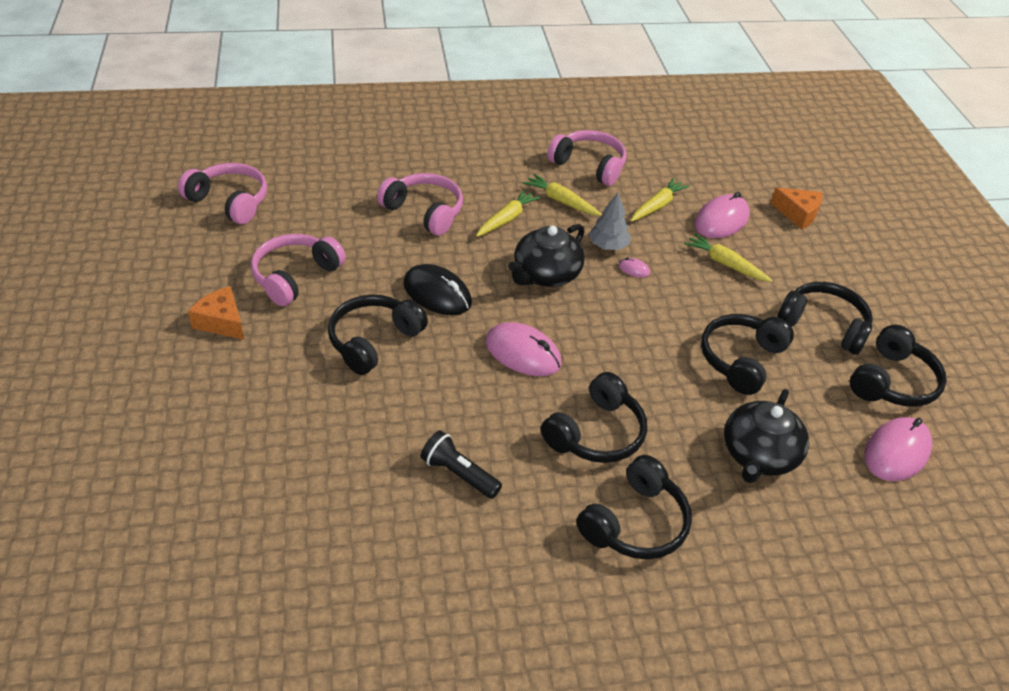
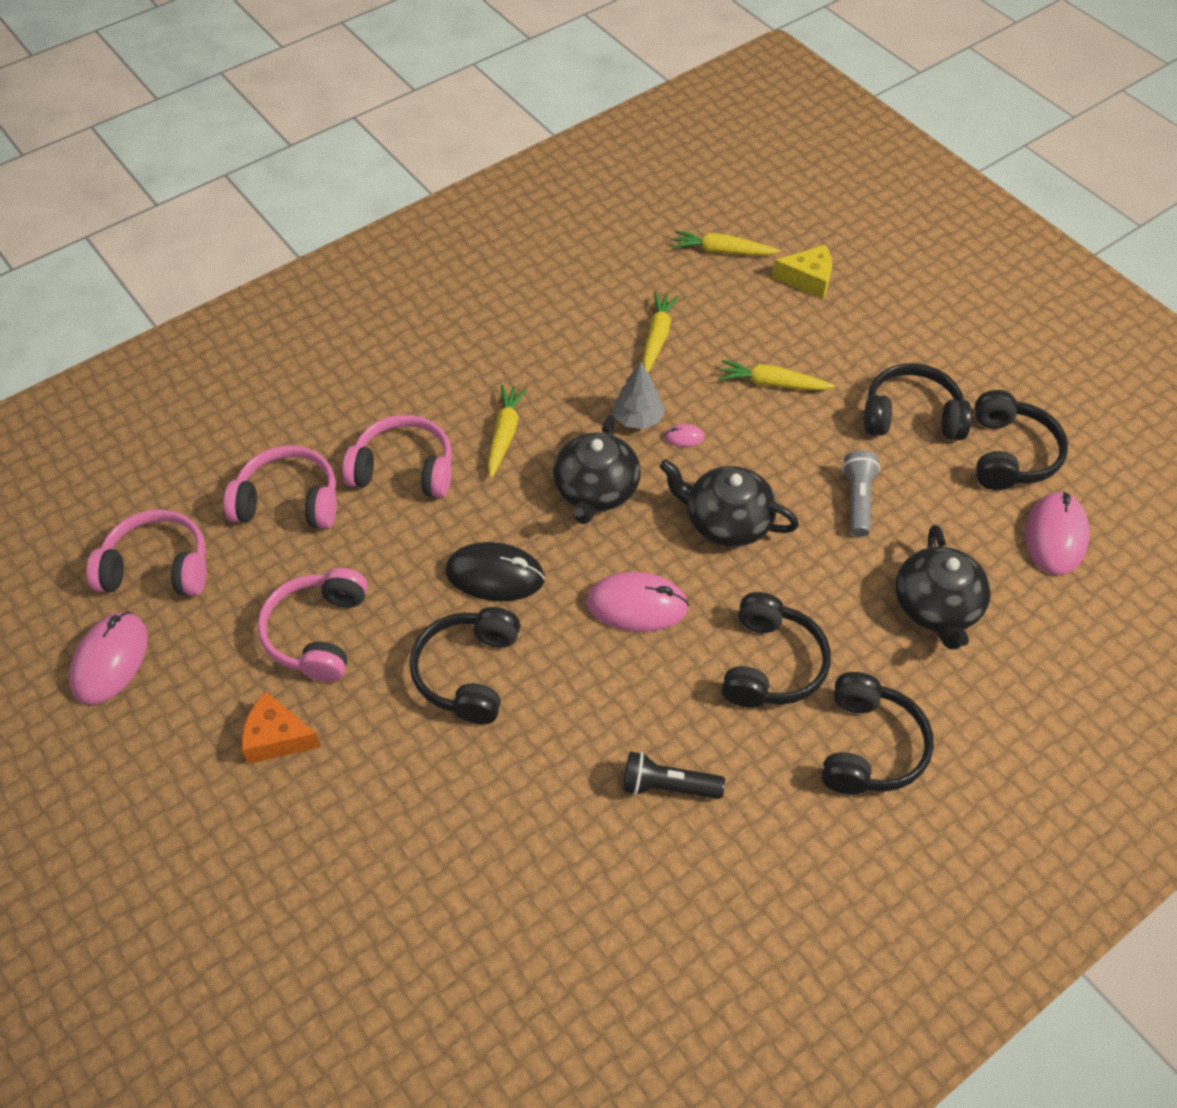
camera: 25 degrees left, 10 degrees up
yellow carrot [523,174,602,216] -> yellow carrot moved to [672,231,780,255]
pink headphones [547,130,627,186] -> pink headphones moved to [224,445,337,529]
pink mouse [694,192,750,238] -> pink mouse moved to [69,612,148,705]
black headphones [701,314,794,395] -> grey flashlight [842,451,880,537]
orange cheese [770,187,823,230] -> yellow cheese [772,245,832,299]
none -> black teapot [660,460,799,547]

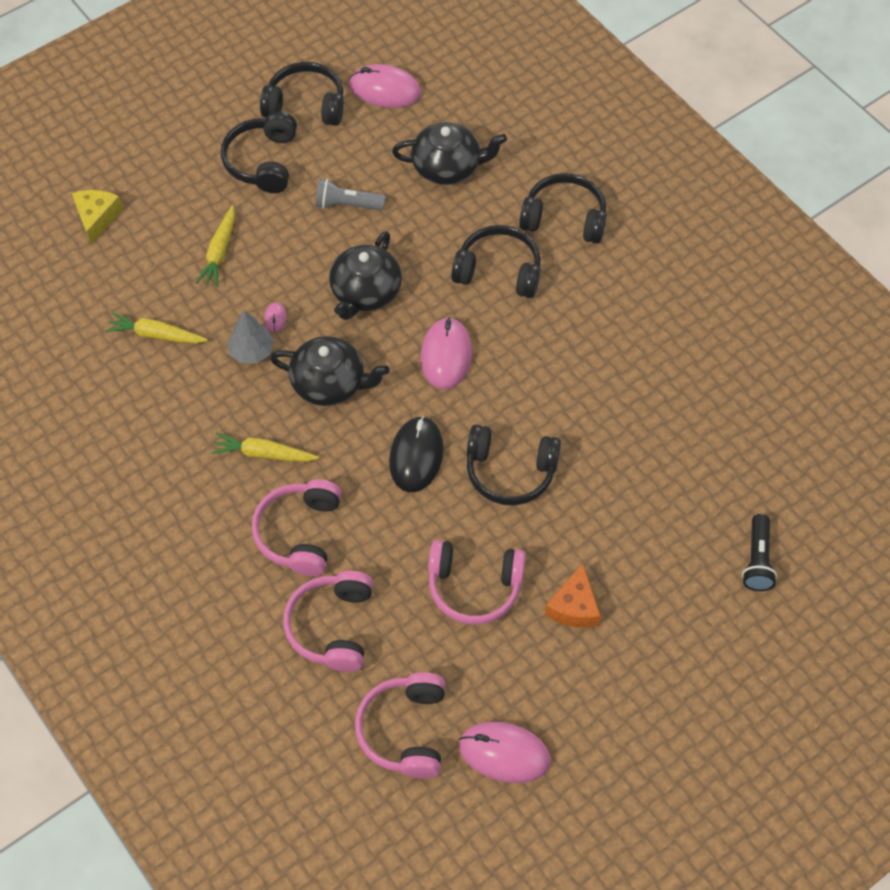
camera: 90 degrees left, 5 degrees up
black flashlight [623,752,725,799] -> black flashlight moved to [742,514,777,591]
yellow carrot [672,231,780,255] -> none

